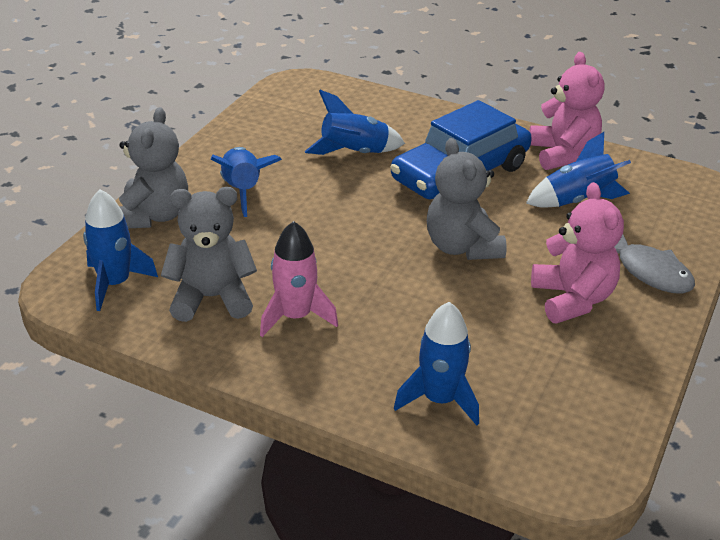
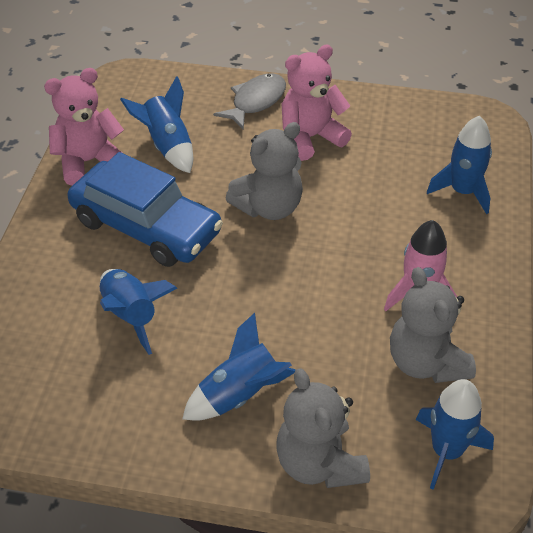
camera: 105 degrees left, 10 degrees up
grey teddy bear [119,107,188,228] -> grey teddy bear turned 105 degrees counterclockwise [276,368,370,488]

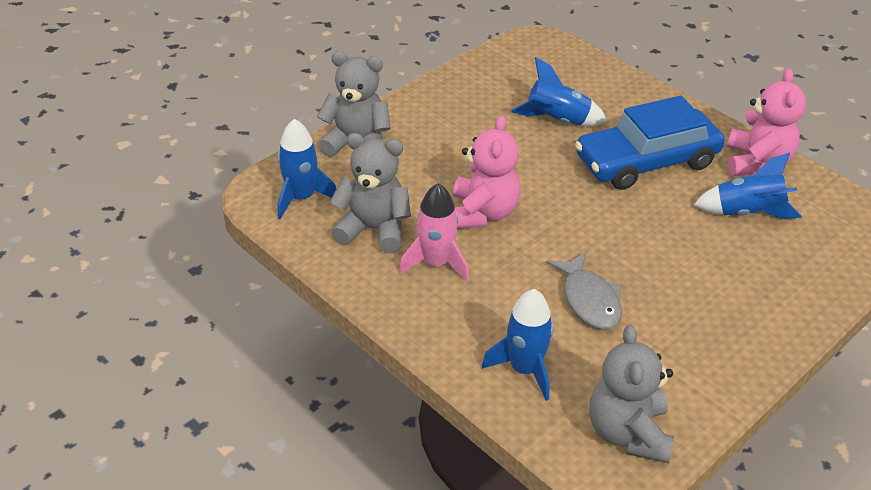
camera: 125 degrees right, 5 degrees down
blue rocket [182,313,295,421] -> none
grey fish [213,73,286,130] -> grey fish moved to [546,252,622,330]
grey teddy bear [225,122,303,220] -> grey teddy bear moved to [589,325,674,463]
pink teddy bear [281,45,352,161] -> pink teddy bear moved to [453,115,521,229]

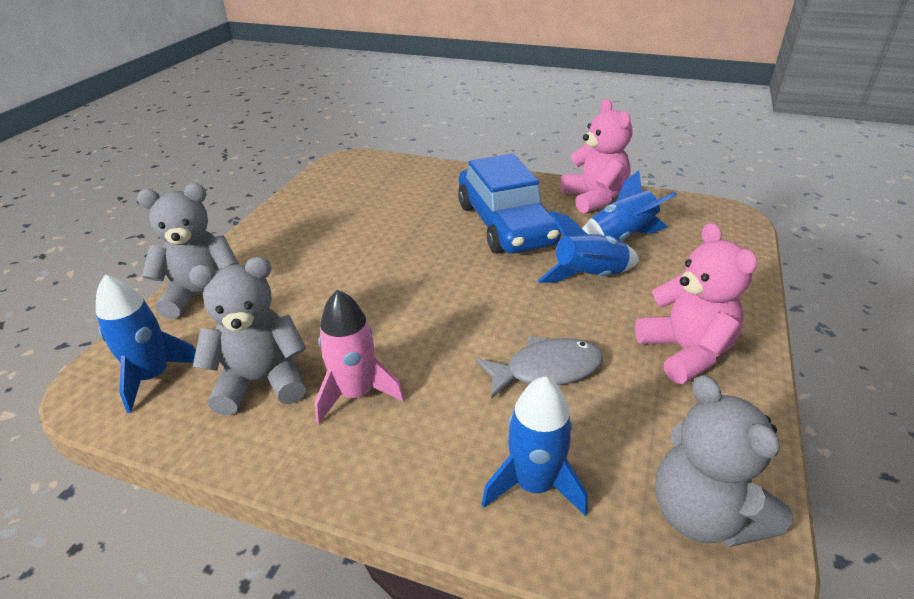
camera: 25 degrees left, 5 degrees down
pink teddy bear [453,115,521,229] -> pink teddy bear moved to [635,223,757,384]
blue rocket [511,57,607,126] -> blue rocket moved to [538,211,639,283]
grey fish [546,252,622,330] -> grey fish turned 60 degrees counterclockwise [475,336,603,399]
blue car [575,96,725,190] -> blue car turned 60 degrees counterclockwise [458,154,561,254]

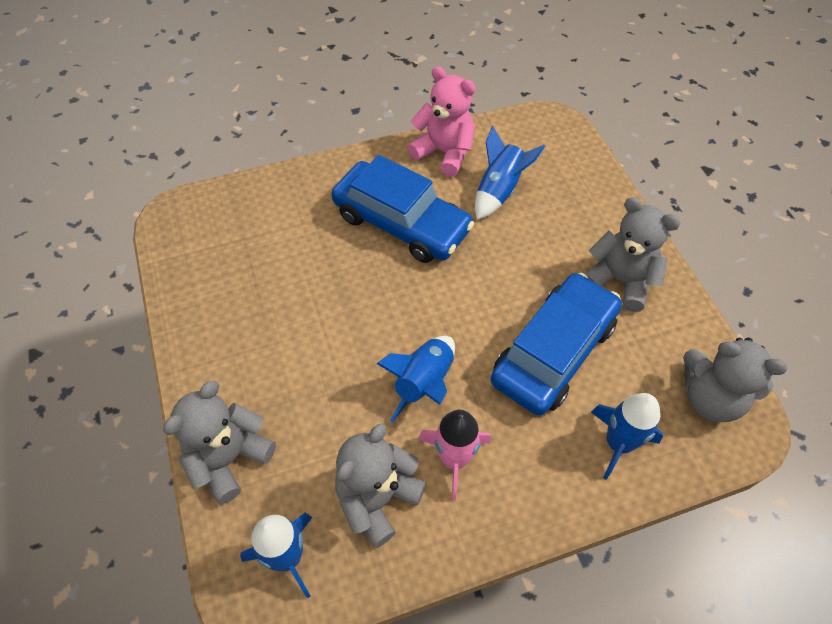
camera: 40 degrees left, 20 degrees up
grey fish [475,336,603,399] -> blue car [491,273,622,416]
blue rocket [538,211,639,283] -> blue rocket moved to [376,336,455,423]
pink teddy bear [635,223,757,384] -> grey teddy bear [585,197,681,312]

